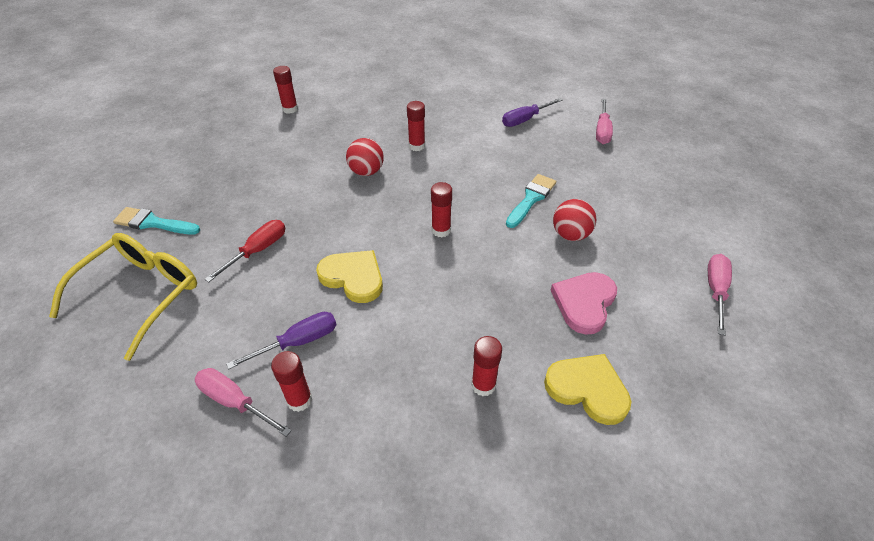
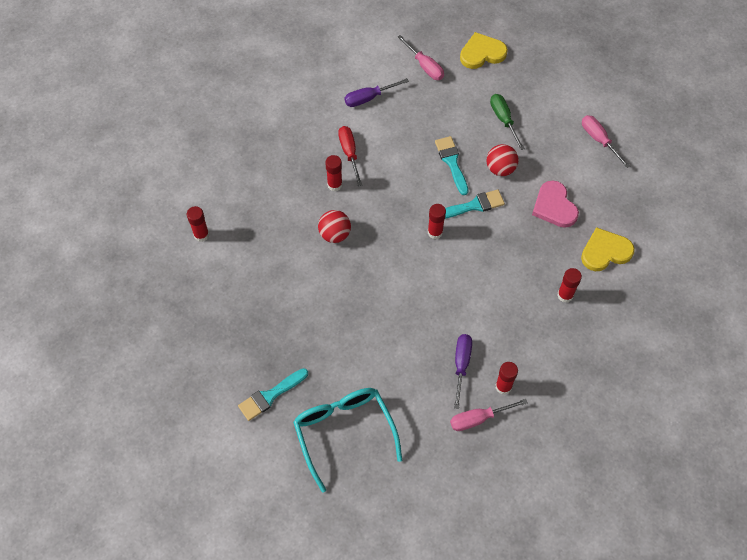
camera: 50 degrees left, 15 degrees up
yellow glasses [49,233,197,361] -> turquoise glasses [293,388,402,493]
red screwdriver [205,220,286,282] -> red screwdriver moved to [338,126,362,186]
yellow heart [316,250,383,303] -> yellow heart moved to [460,32,508,69]
purple screwdriver [502,98,563,127] -> purple screwdriver turned 60 degrees clockwise [345,78,409,107]
none -> turquoise brush [445,189,505,219]
none -> green screwdriver [490,94,525,150]

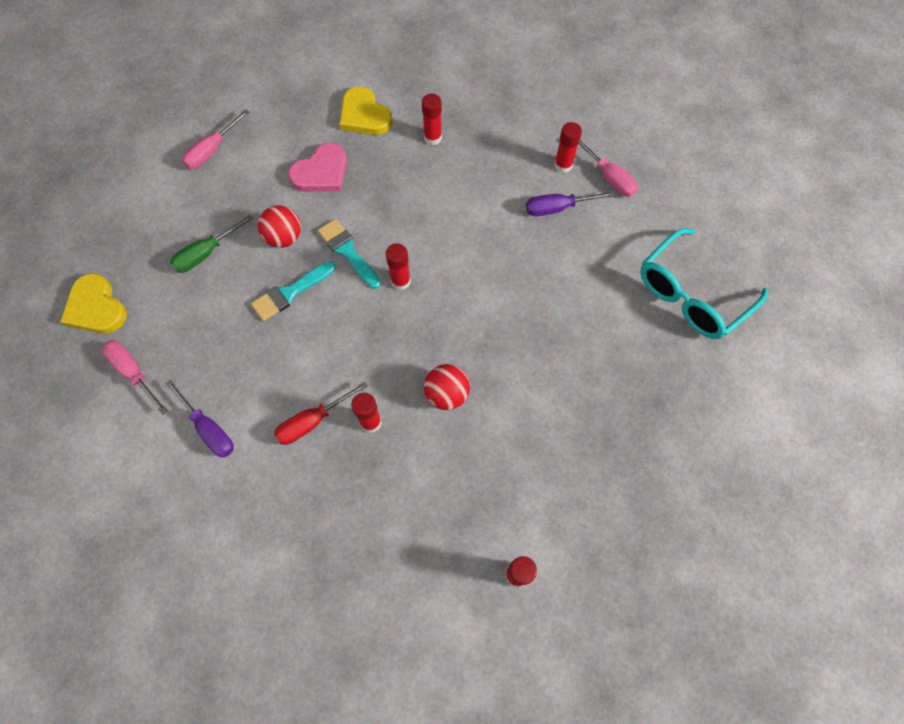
camera: 110 degrees left, 5 degrees up
turquoise brush [238,368,308,421] -> none
pink screwdriver [397,35,444,80] -> pink screwdriver turned 75 degrees counterclockwise [102,340,168,415]

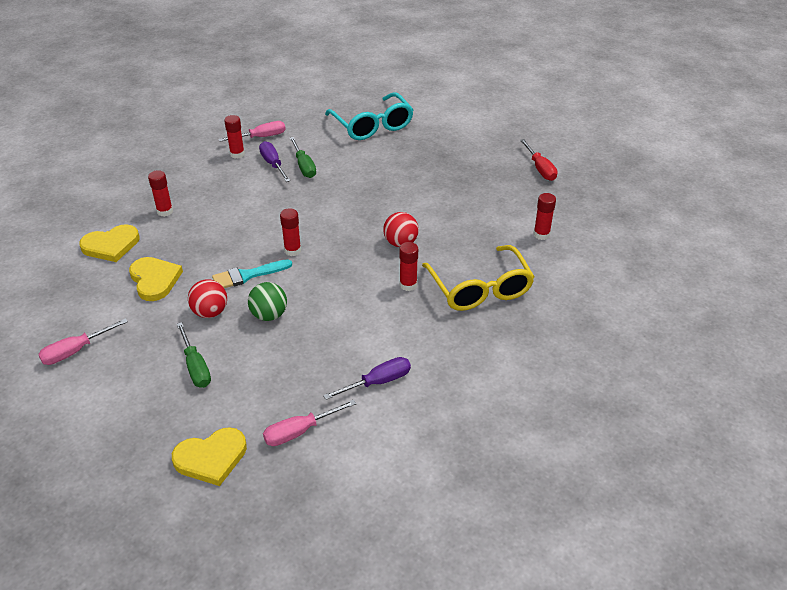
camera: 75 degrees left, 25 degrees down
pink screwdriver [182,109,249,169] -> pink screwdriver turned 90 degrees clockwise [38,318,128,365]
turquoise brush [251,261,336,321] -> green ball [248,282,287,321]
red screwdriver [274,381,368,445] -> red screwdriver moved to [520,139,558,181]
pink heart [288,143,347,192] -> yellow heart [129,257,183,301]
purple screwdriver [526,191,615,216] -> purple screwdriver turned 150 degrees clockwise [259,141,291,182]
none -> green screwdriver [290,137,316,178]
none -> yellow glasses [422,245,535,311]

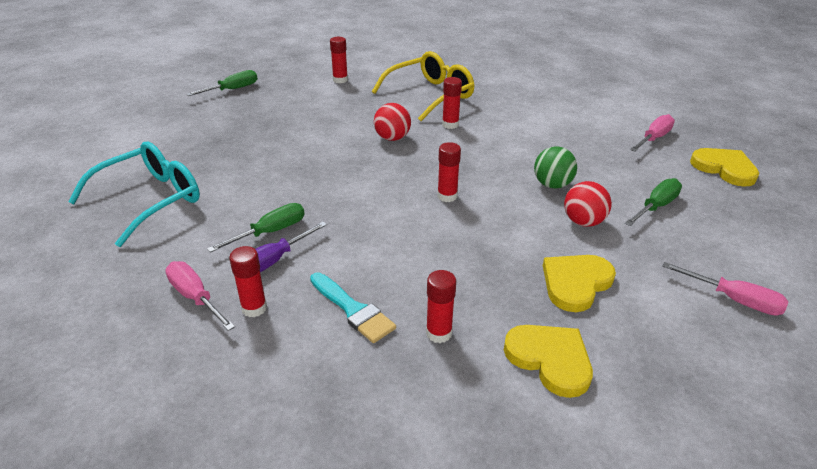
camera: 110 degrees left, 5 degrees down
turquoise brush [212,259,292,288] -> turquoise brush moved to [310,272,396,343]
pink screwdriver [263,400,356,446] -> pink screwdriver turned 90 degrees counterclockwise [630,114,675,152]
purple screwdriver [323,357,411,400] -> none
red screwdriver [520,139,558,181] -> green screwdriver [186,70,258,96]

